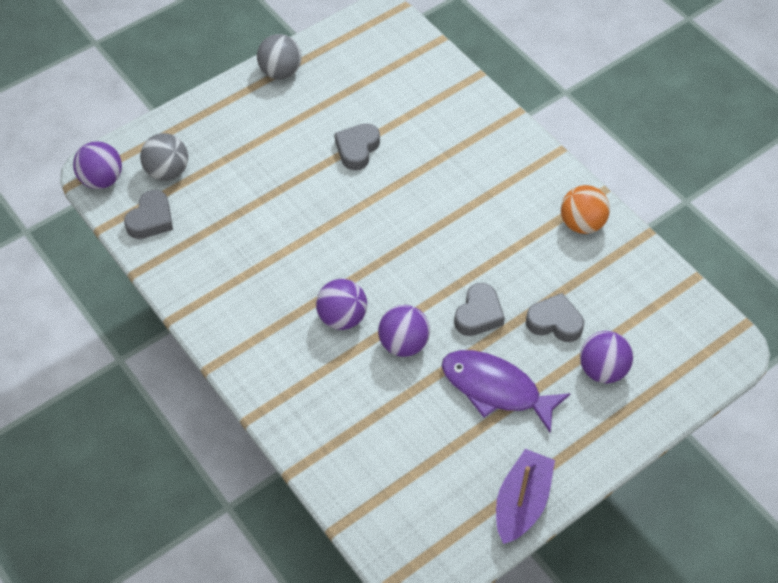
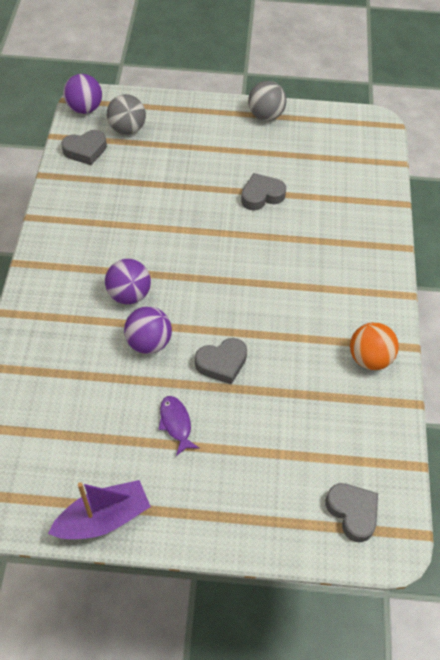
camera: 40 degrees right, 0 degrees up
purple fish [442,350,571,433] -> purple fish [158,396,199,456], size x0.53
grey heart [526,293,584,342] -> grey heart moved to [325,483,378,542]
purple ball [580,331,633,383] -> none

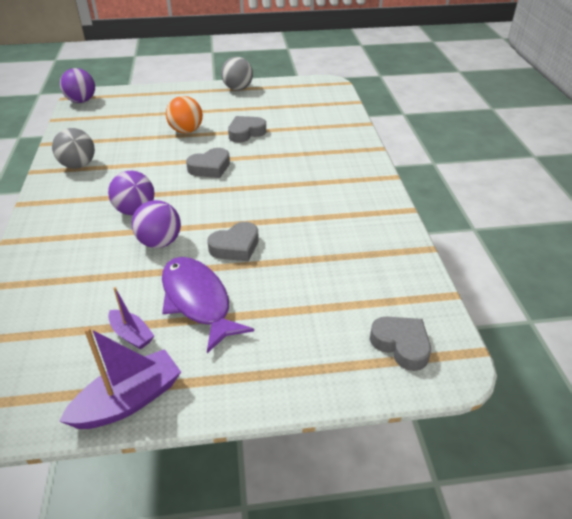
camera: 10 degrees left, 15 degrees down
grey heart [61,130,107,165] -> grey heart moved to [186,148,230,178]
grey ball [107,94,146,135] -> grey ball moved to [52,128,95,169]
purple fish [158,396,199,456] -> purple fish [162,257,254,353], size x1.90
orange ball [350,322,399,370] -> orange ball moved to [166,96,203,134]
none -> purple boat [108,287,154,350]

